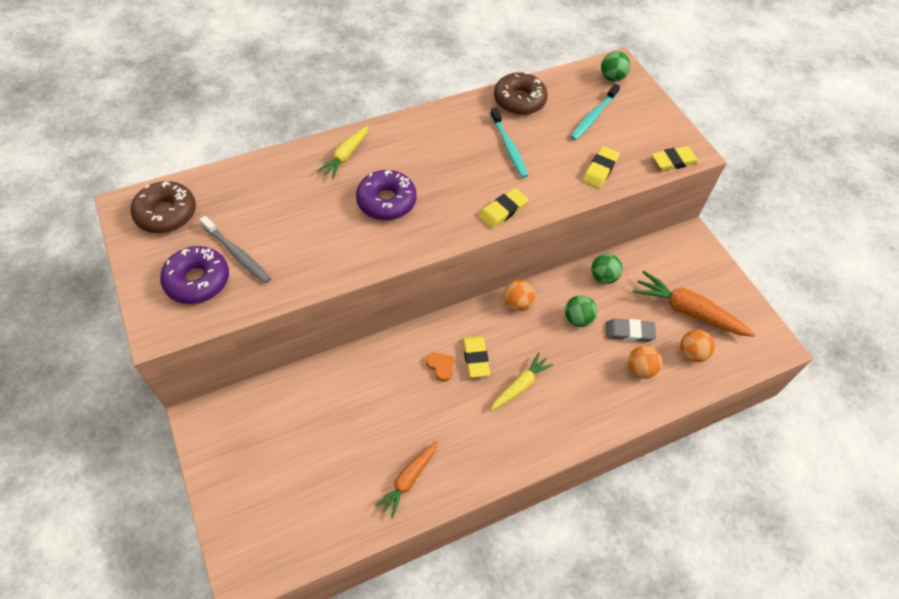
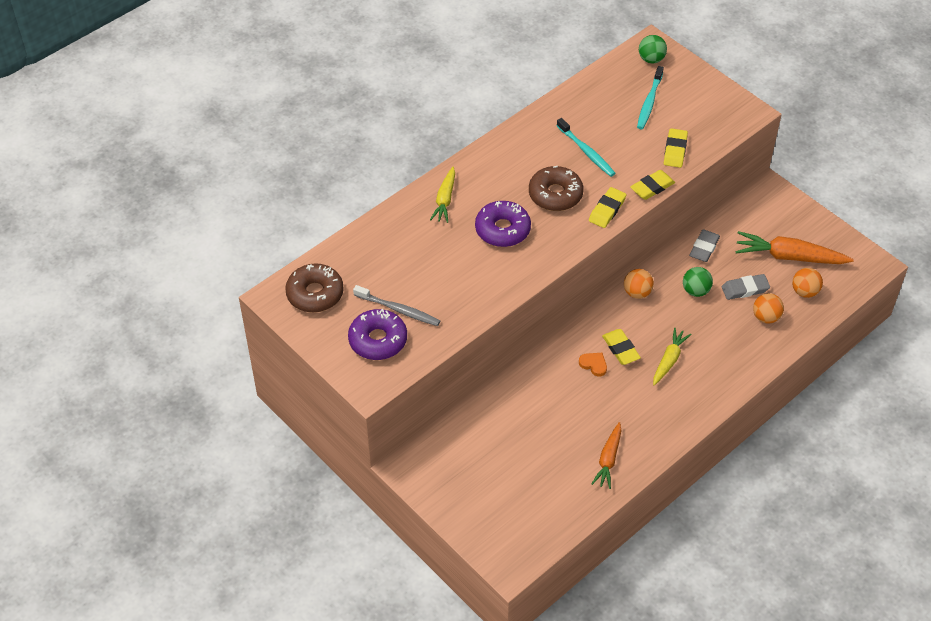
camera: 15 degrees left, 5 degrees down
brown donut [494,72,548,115] -> brown donut moved to [529,166,584,211]
green ball [591,254,622,284] -> grey eraser [689,229,720,262]
yellow eraser [652,146,699,171] -> yellow eraser moved to [630,170,675,200]

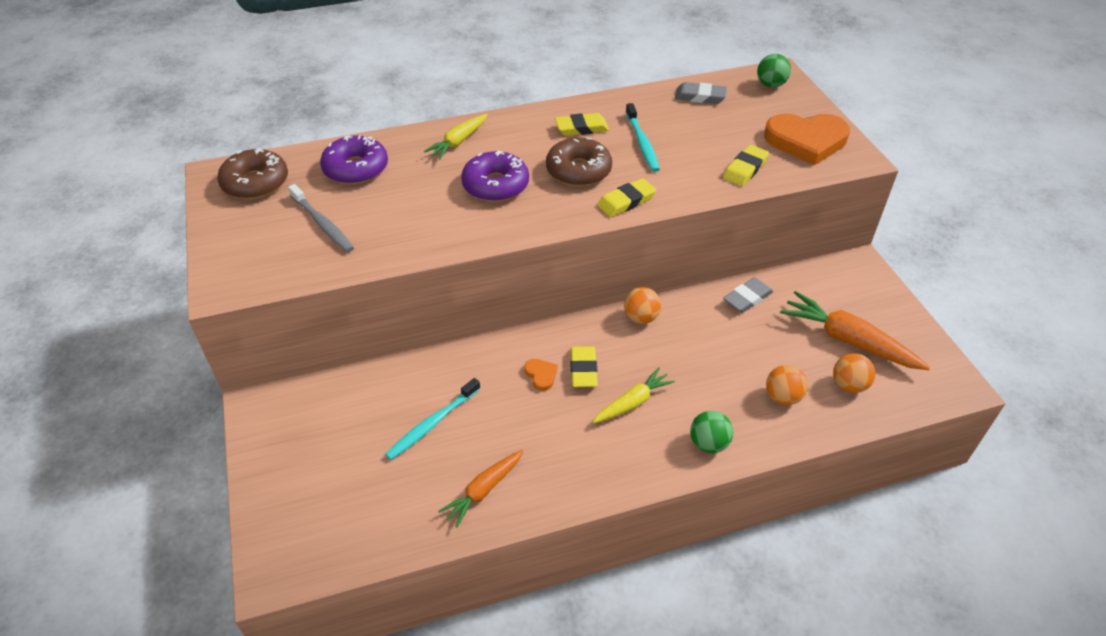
camera: 25 degrees right, 5 degrees down
purple donut [348,309,407,360] -> purple donut moved to [320,135,388,185]
yellow eraser [630,170,675,200] -> yellow eraser moved to [555,113,609,136]
turquoise toothbrush [637,66,664,129] -> turquoise toothbrush moved to [385,378,481,460]
green ball [683,267,713,297] -> green ball moved to [690,411,733,453]
grey eraser [722,274,770,300] -> grey eraser moved to [675,82,727,104]
none -> orange heart [764,114,850,166]

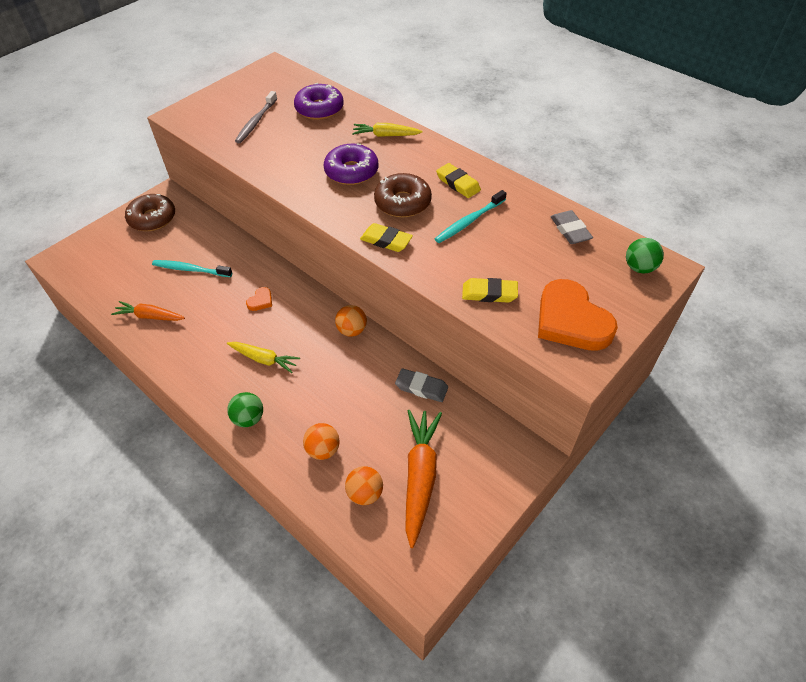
camera: 60 degrees right, 5 degrees up
brown donut [217,148,288,199] -> brown donut moved to [125,194,175,231]
yellow eraser [570,346,598,387] -> none

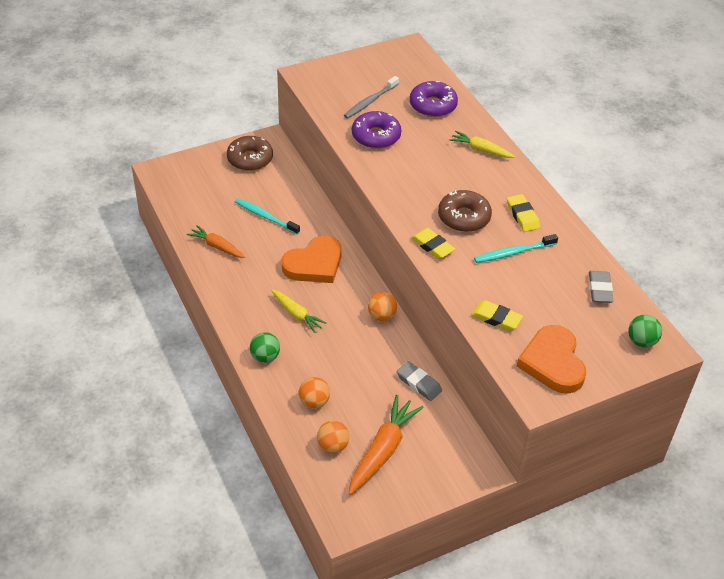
camera: 20 degrees right, 5 degrees down
orange heart [246,287,272,311] -> orange heart [282,236,342,283], size x2.37
purple donut [324,144,378,185] -> purple donut moved to [352,111,401,149]

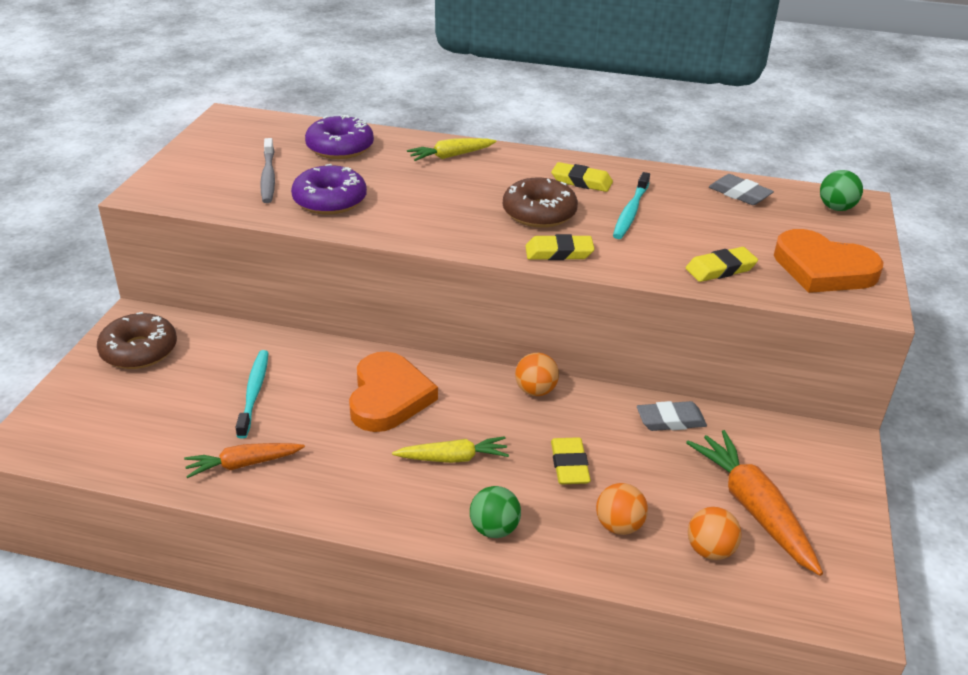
camera: 50 degrees left, 10 degrees down
turquoise toothbrush [235,198,300,235] -> turquoise toothbrush turned 105 degrees clockwise [235,350,269,439]
none -> yellow eraser [551,437,591,484]

